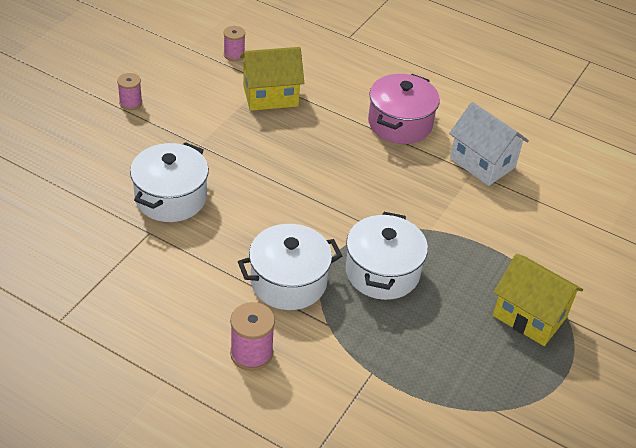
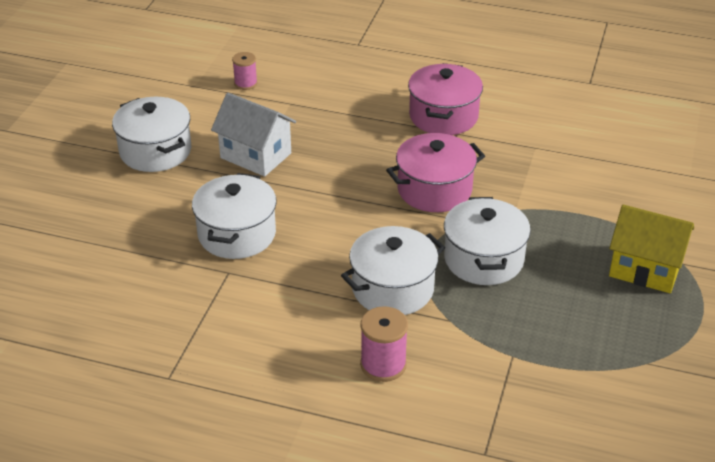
camera: 10 degrees left, 5 degrees down
pink spool [117,73,142,110] -> white pot [112,97,191,172]
yellow house [240,47,304,111] -> none
white house [449,102,529,186] -> white house moved to [211,92,296,177]
none -> pink pot [386,133,485,212]

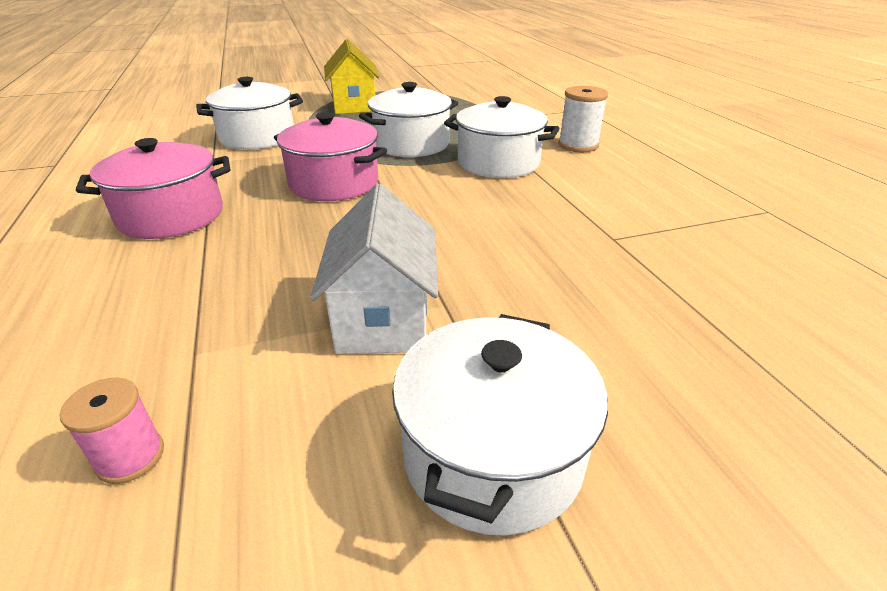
camera: 125 degrees left, 5 degrees down
white pot [192,173,277,259] -> white pot moved to [196,77,303,150]
pink spool [360,306,408,382] -> white spool [558,86,608,152]

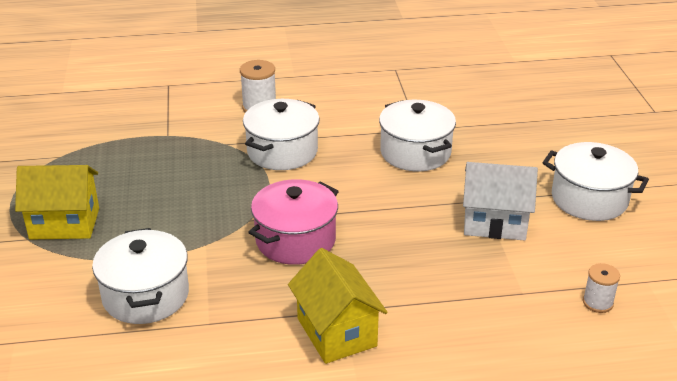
camera: 80 degrees left, 0 degrees up
pink spool [60,378,164,484] -> white spool [583,263,620,313]
pink pot [76,138,231,239] -> yellow house [288,248,388,364]
white pot [359,82,458,157] -> white pot moved to [379,100,456,171]

